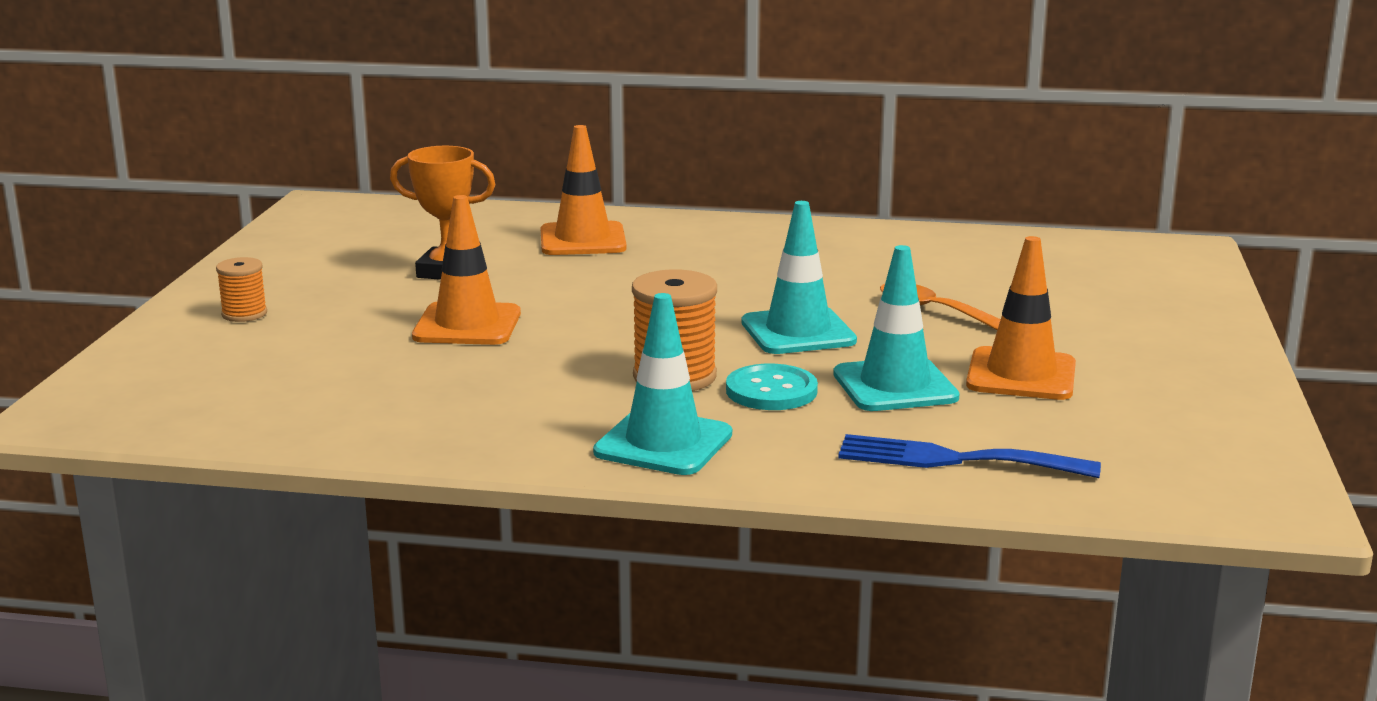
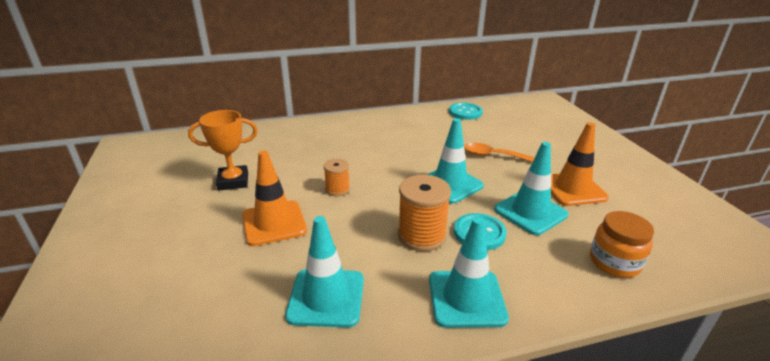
camera: 25 degrees left, 10 degrees up
orange spool [216,257,267,322] -> orange spool moved to [324,159,350,196]
orange traffic cone [541,125,626,255] -> none
blue fork [838,434,1101,478] -> orange jar [590,211,654,278]
none -> turquoise traffic cone [285,216,364,328]
none -> turquoise button [449,103,483,120]

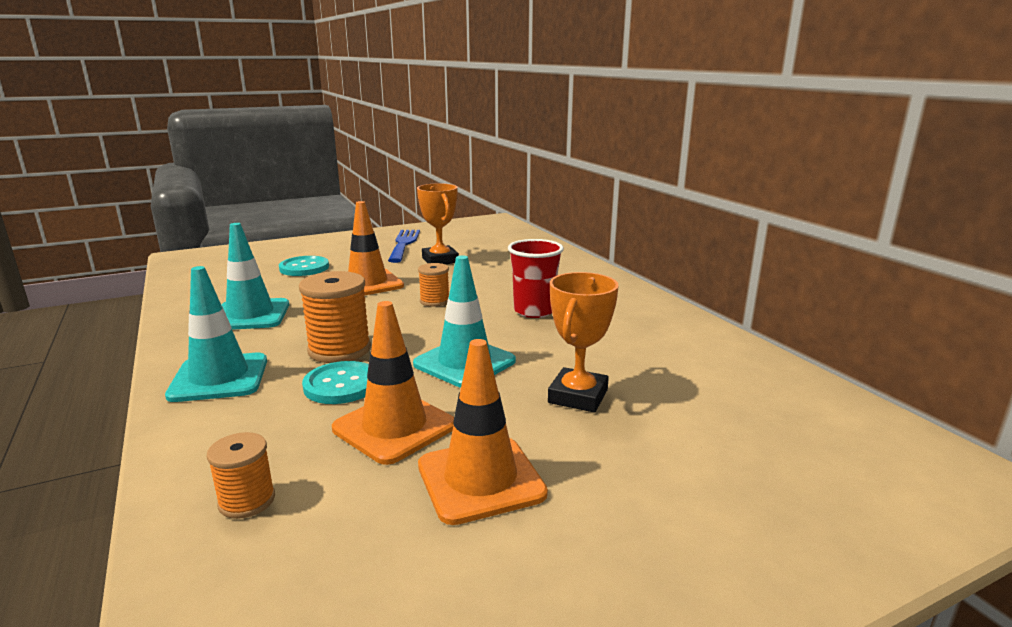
camera: 80 degrees right, 10 degrees down
turquoise button [449,103,483,120] -> turquoise button moved to [279,256,329,276]
orange spoon [464,143,534,162] -> orange trophy [548,272,619,412]
turquoise traffic cone [494,142,568,235] -> orange traffic cone [332,301,454,465]
orange jar [590,211,654,278] -> orange spool [207,432,275,519]
none -> blue fork [388,230,420,263]
none -> red cup [508,239,564,318]

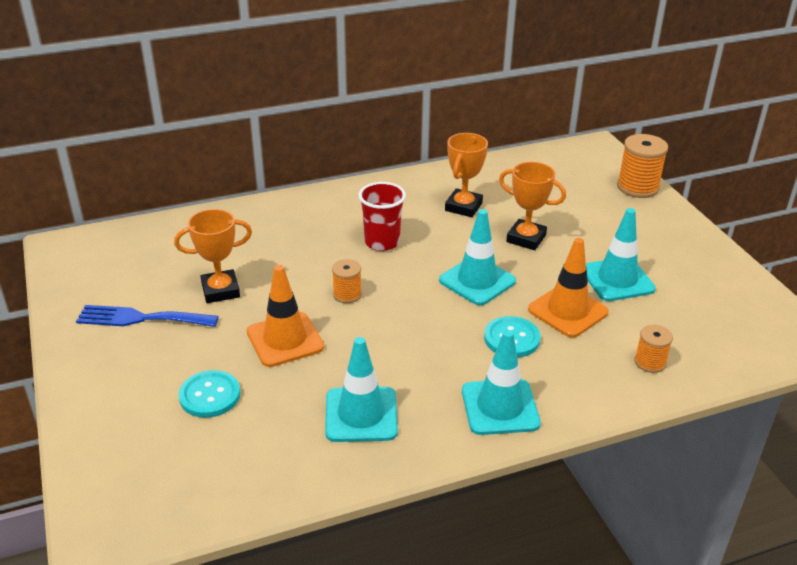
camera: 85 degrees left, 15 degrees up
orange spool [299,271,371,363] -> orange spool moved to [617,134,668,198]
orange traffic cone [418,339,548,525] -> turquoise traffic cone [586,208,656,301]
none -> orange trophy [445,133,488,217]

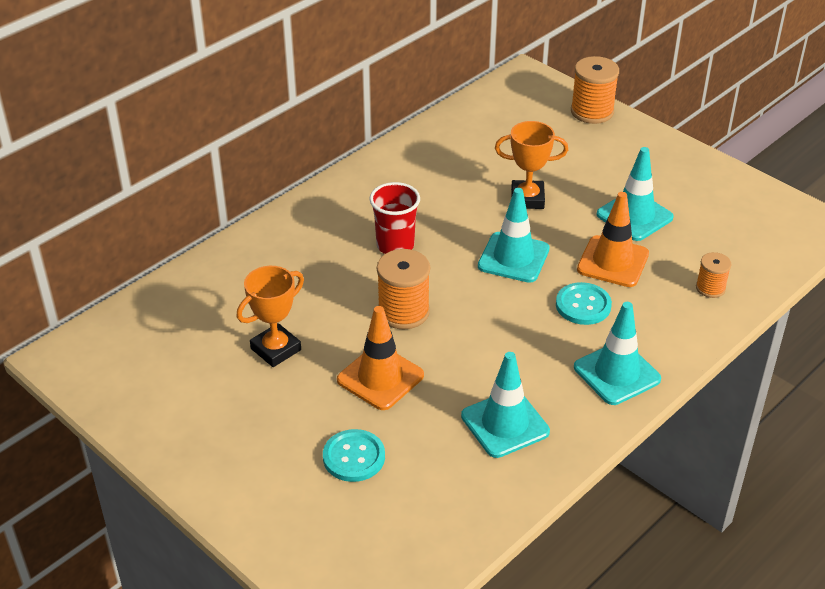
camera: 25 degrees left, 5 degrees up
blue fork [76,305,219,327] -> none
orange spool [332,259,362,303] -> orange spool [377,249,430,329], size x1.72
orange trophy [445,133,488,217] -> none

